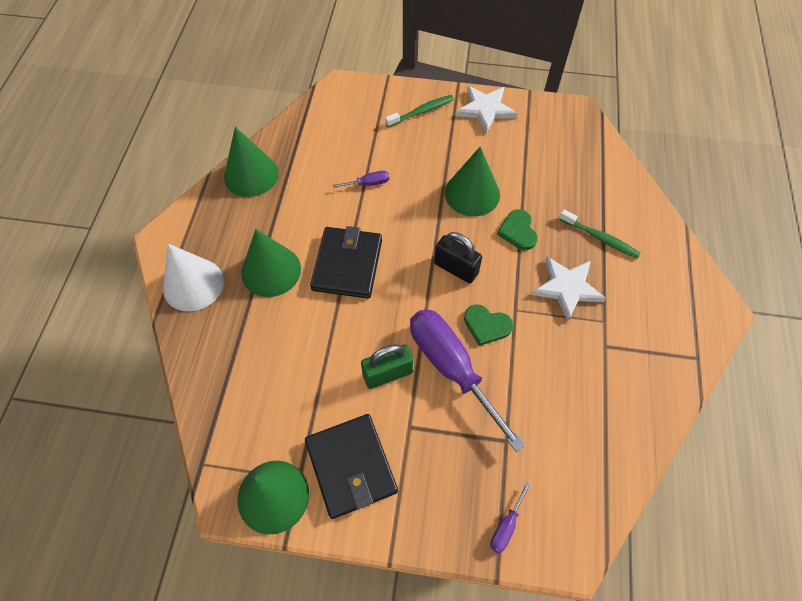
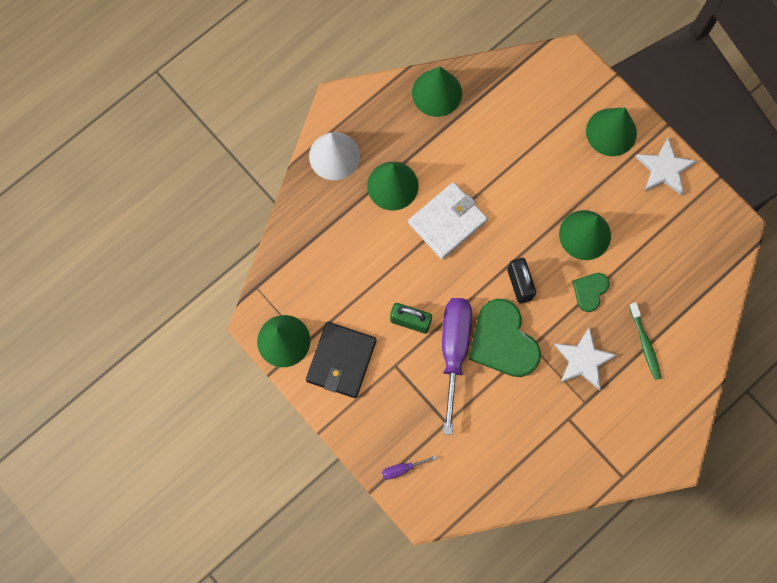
camera: 40 degrees right, 15 degrees up
black wallet [310,226,382,298] -> white wallet [408,182,488,259]
purple screwdriver [332,171,389,188] -> none
green toothbrush [385,95,454,127] -> green cone [586,107,637,156]
green heart [464,304,513,346] -> green heart [469,299,541,377], size x1.94

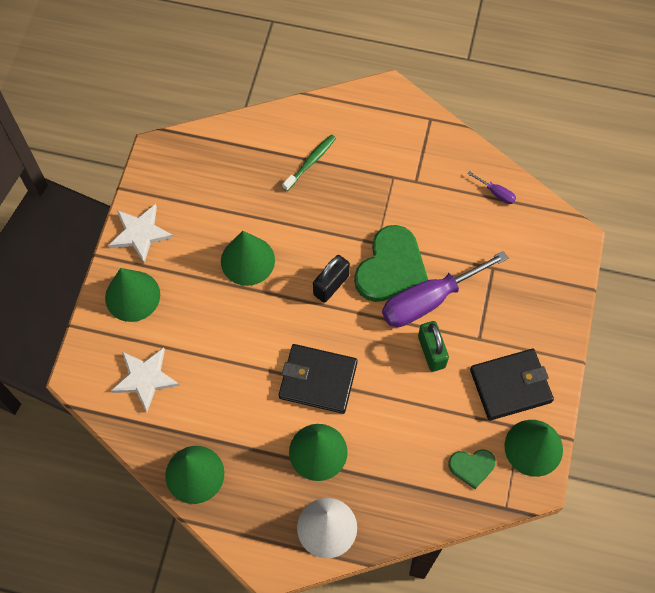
camera: 125 degrees left, 10 degrees down
purple screwdriver [382,455,437,480] -> purple screwdriver moved to [467,171,516,204]
white wallet [408,182,488,259] -> black wallet [279,344,358,414]
white star [554,327,617,390] -> white star moved to [111,347,180,412]
green heart [573,273,610,312] -> green heart moved to [448,449,496,489]

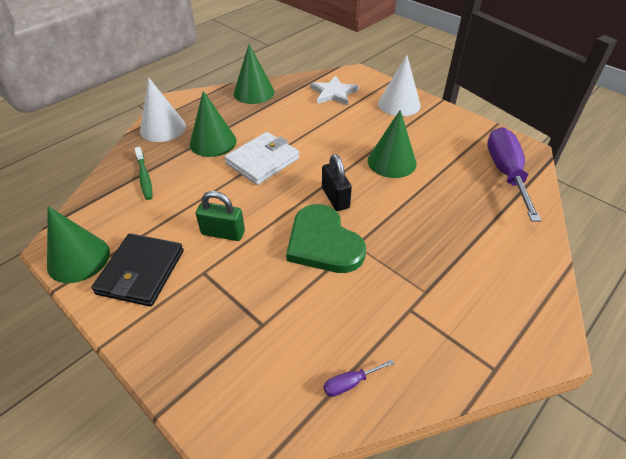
camera: 120 degrees right, 20 degrees down
green cone [105,268,160,322] -> white cone [378,55,421,116]
white star [108,204,173,263] -> none
black wallet [279,344,358,414] -> white wallet [224,132,299,185]
green toothbrush [282,134,336,191] -> green toothbrush moved to [135,147,153,200]
purple screwdriver [382,251,508,327] -> purple screwdriver moved to [487,127,541,222]
green heart [448,449,496,489] -> none

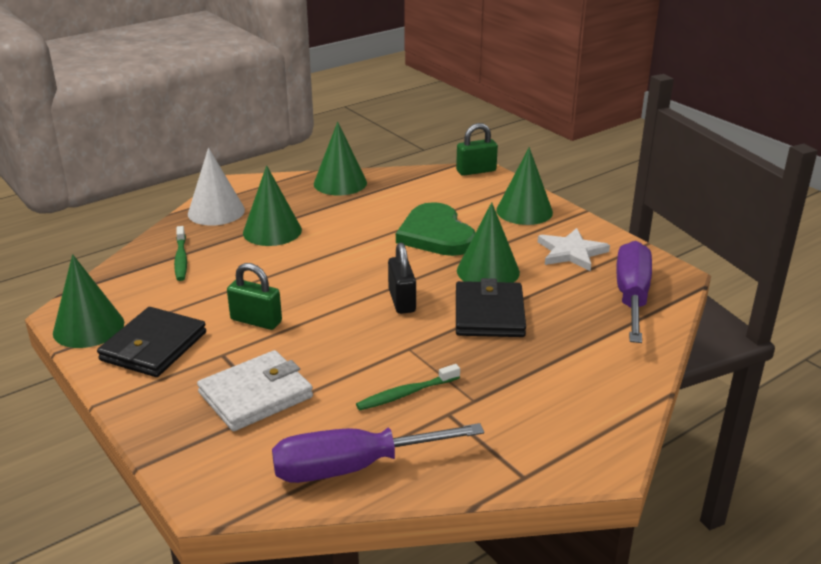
camera: 10 degrees right, 15 degrees down
white wallet [224,132,299,185] -> white wallet moved to [197,350,313,431]
green heart [286,204,366,273] -> green heart moved to [396,202,476,256]
white star [311,76,359,105] -> white star moved to [538,228,610,271]
purple screwdriver [323,359,394,397] -> purple screwdriver [272,423,484,483], size x2.45
white cone [378,55,421,116] -> green cone [496,147,553,225]
none -> green toothbrush [356,364,460,410]
none -> green padlock [456,123,498,176]
none -> black wallet [456,278,526,337]

